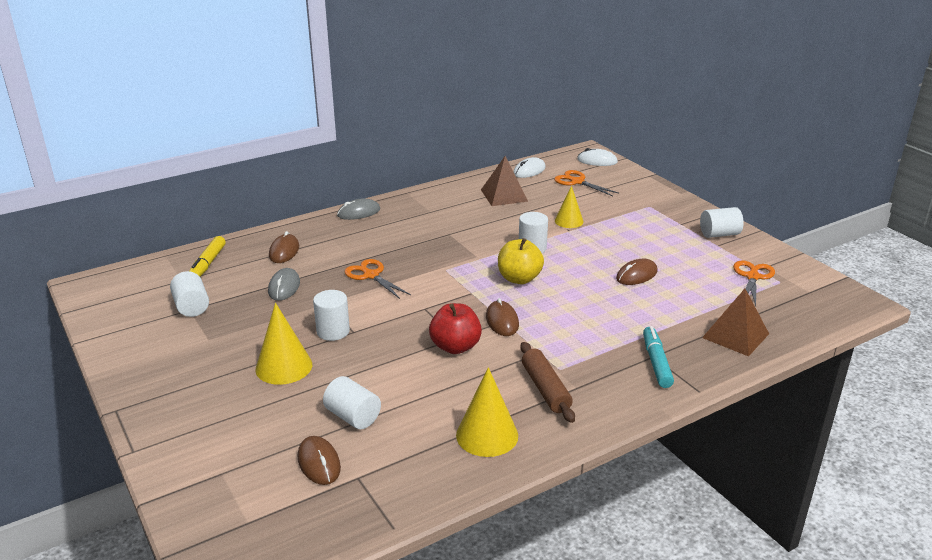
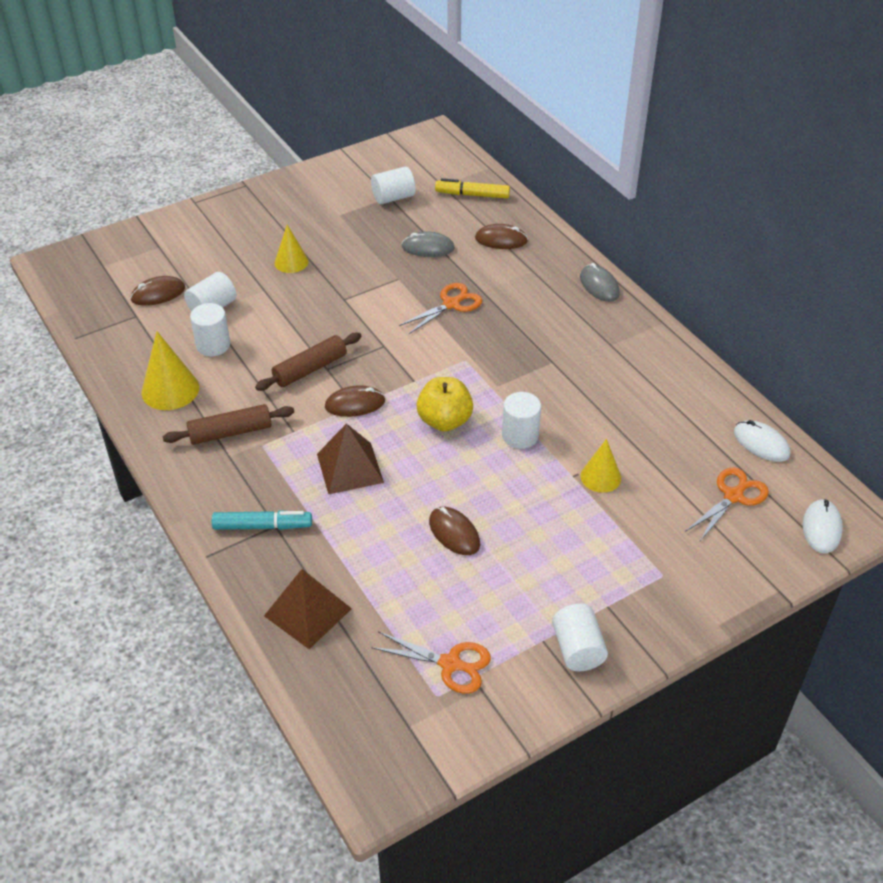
camera: 90 degrees right, 15 degrees up
yellow cone [255,303,312,385] -> yellow cone [274,225,309,273], size x0.66
white cylinder [313,290,350,341] -> white cylinder moved to [190,303,230,356]
red apple [429,303,482,354] -> brown rolling pin [255,333,361,391]
brown pyramid [481,156,528,206] -> brown pyramid moved to [317,423,384,495]

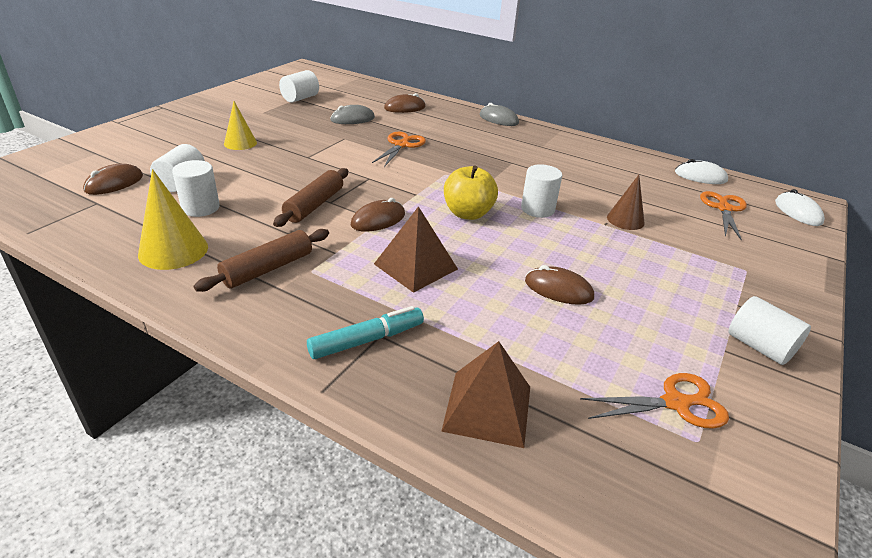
camera: 30 degrees left, 10 degrees down
yellow marker [435,178,510,199] -> none
yellow cone [580,439,621,493] -> brown cone [607,175,645,230]

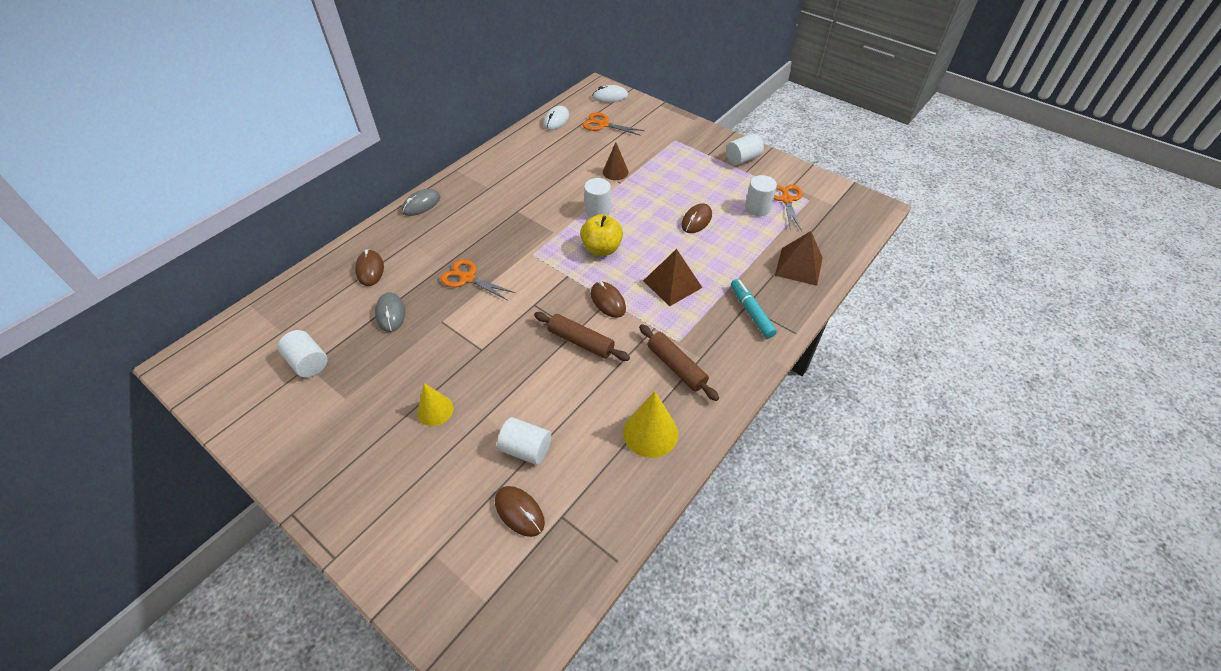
camera: 80 degrees left, 15 degrees up
white cylinder [172,160,220,217] -> white cylinder moved to [745,175,777,216]

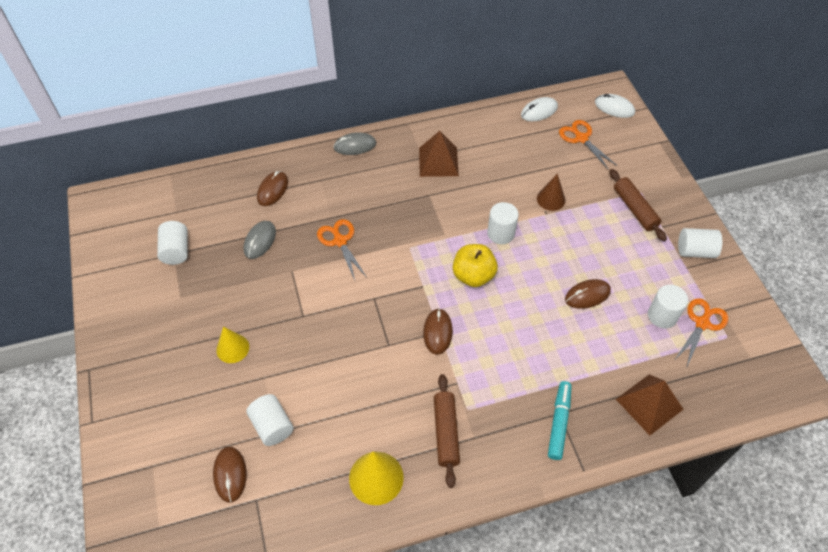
camera: 35 degrees right, 5 degrees up
brown rolling pin [534,312,630,361] -> brown rolling pin moved to [609,169,667,241]
brown pyramid [643,249,702,306] -> brown pyramid moved to [419,131,459,177]

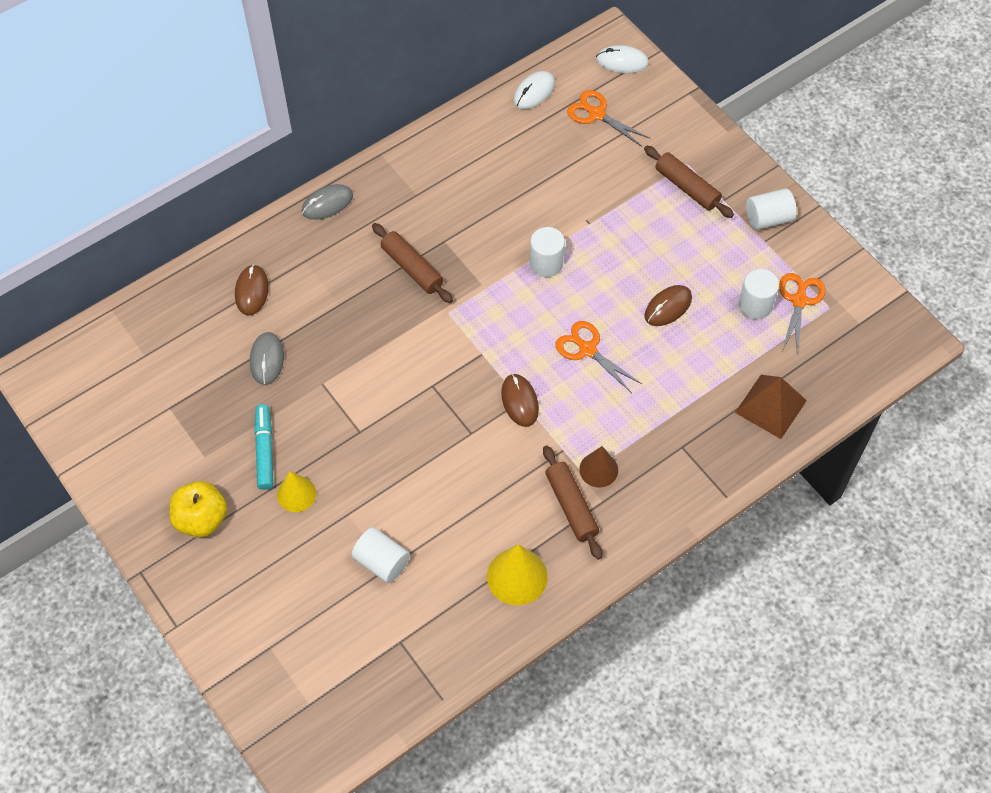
camera: 20 degrees left, 5 degrees up
white cylinder [157,221,188,265] -> none
brown mouse [213,447,247,503] -> none
orange scissors [317,219,366,280] -> orange scissors moved to [555,321,642,393]
brown pyramid [419,131,459,177] -> none
yellow apple [453,244,498,287] -> yellow apple moved to [169,481,227,537]
brown cone [537,173,565,211] -> brown cone moved to [579,446,618,487]
turquoise marker [548,381,572,460] -> turquoise marker moved to [254,404,273,490]
none -> brown rolling pin [372,223,453,303]

